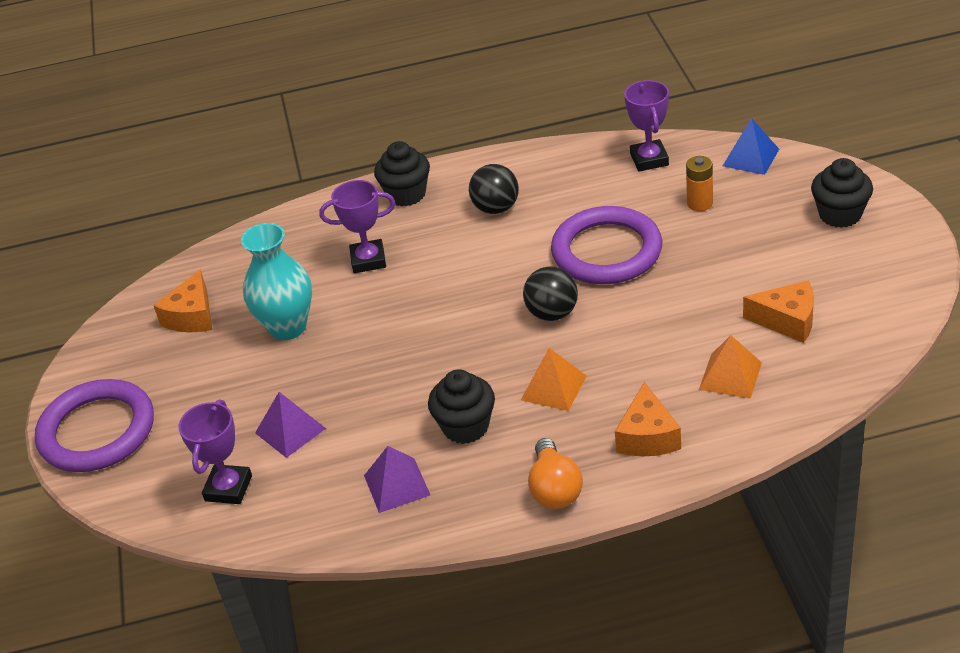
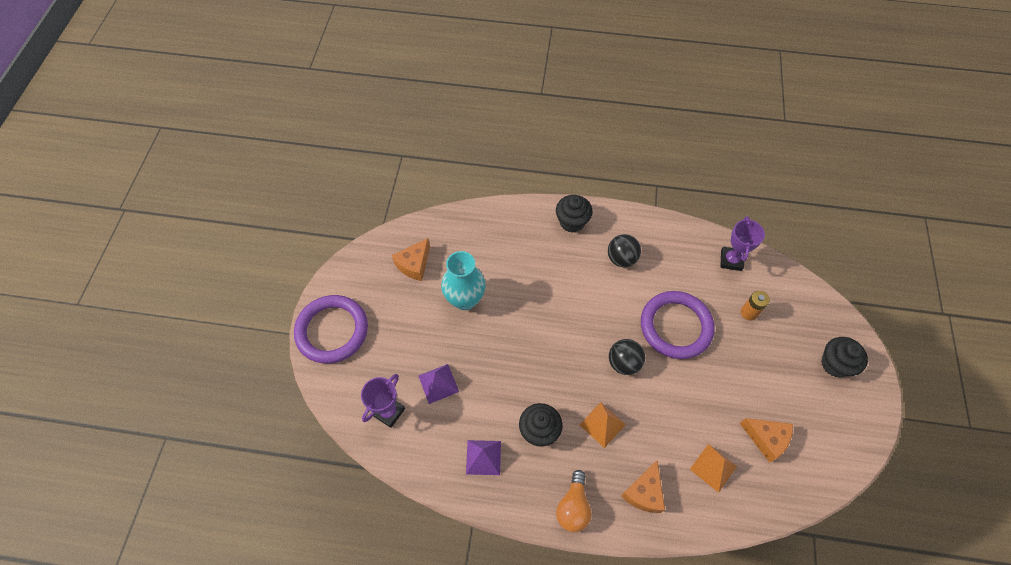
camera: 15 degrees right, 20 degrees up
purple trophy [319,180,395,273] -> none
blue pyramid [723,118,779,175] -> none

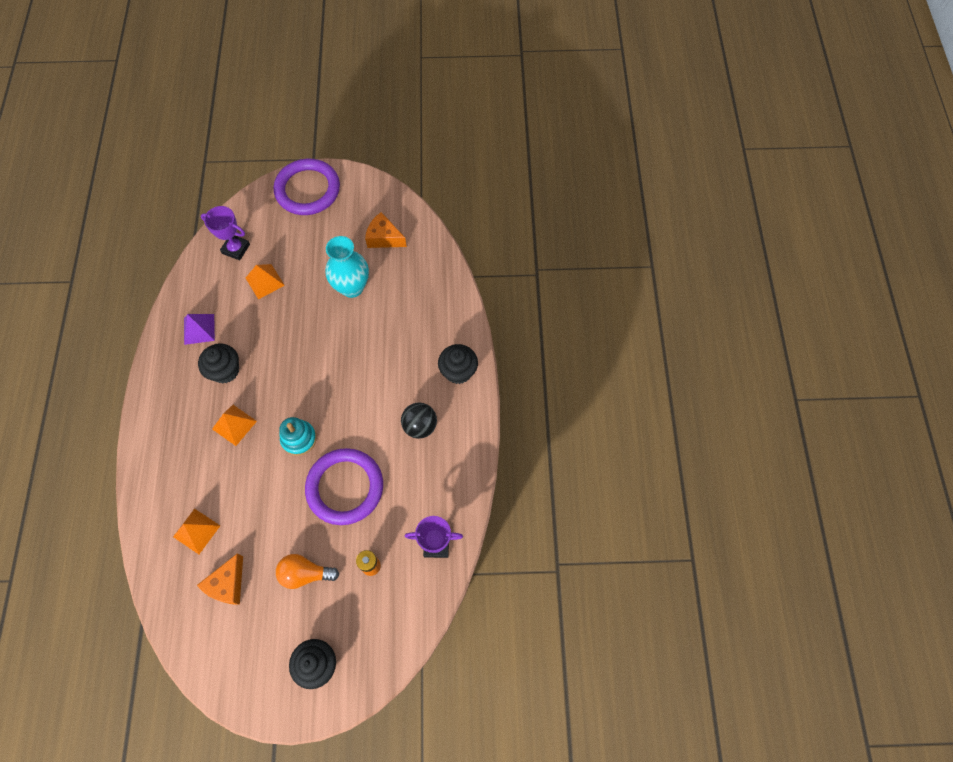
camera: 80 degrees right, 5 degrees up
purple pyramid [418,364,459,404] -> orange pyramid [246,264,285,300]
orange light bulb [556,470,592,532] -> orange light bulb moved to [276,554,339,589]
black ball [609,339,645,375] -> turquoise stacking toy [279,417,317,456]
orange cheese [621,461,665,513] -> none

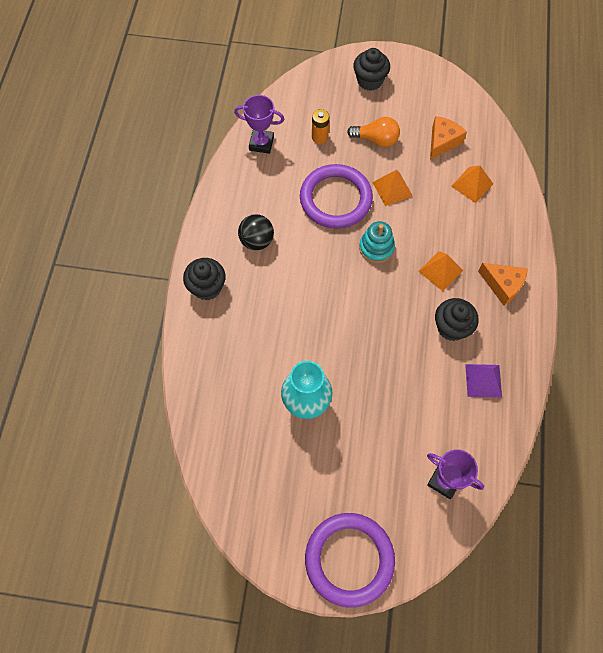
camera: 170 degrees left, 0 degrees up
orange pyramid [246,264,285,300] -> orange pyramid moved to [372,170,413,206]
orange cheese [365,212,407,248] -> orange cheese moved to [478,263,528,306]

